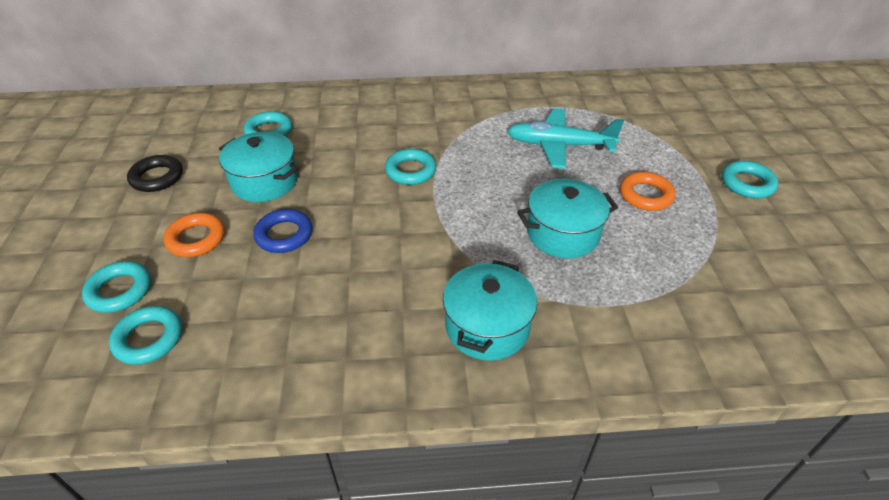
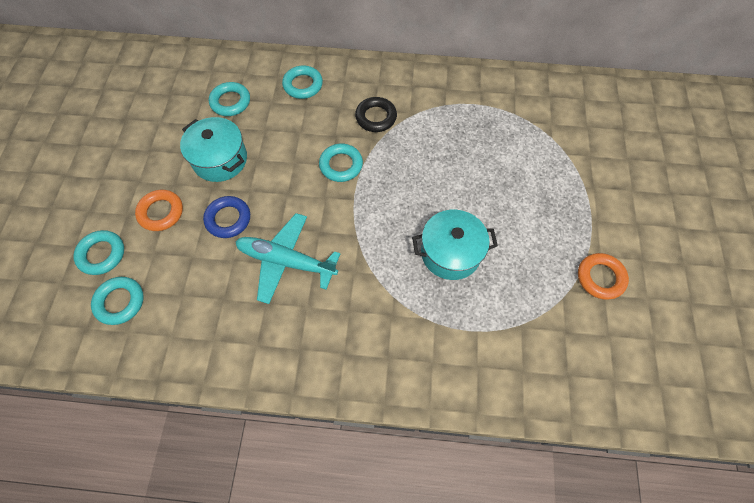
camera: 10 degrees right, 20 degrees up
black ring [127,155,183,192] -> black ring moved to [355,97,397,132]
turquoise pot [443,260,537,361] -> none
turquoise plane [507,108,624,169] -> turquoise plane moved to [236,213,340,304]
orange ring [620,172,675,211] -> orange ring moved to [578,253,629,300]
turquoise ring [722,161,778,198] -> turquoise ring moved to [282,66,323,99]

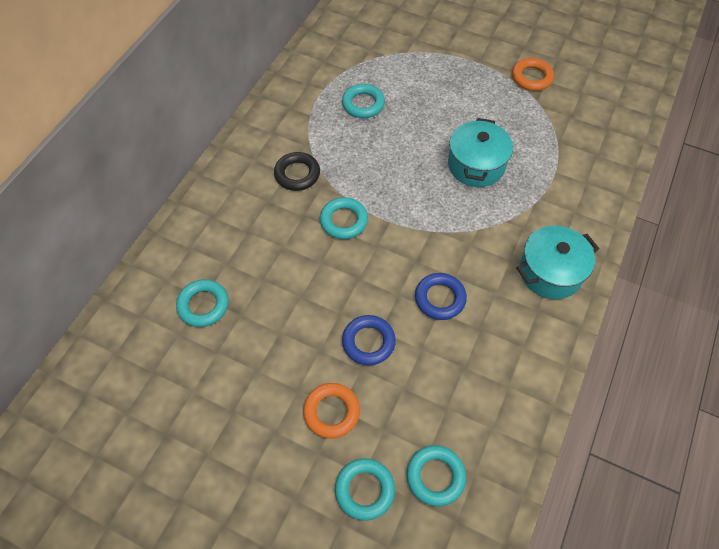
camera: 70 degrees left, 5 degrees down
turquoise pot [180,117,247,182] -> turquoise pot moved to [516,226,599,299]
turquoise plane [236,213,340,304] -> blue ring [415,273,467,320]
turquoise ring [282,66,323,99] -> turquoise ring moved to [342,84,385,118]

